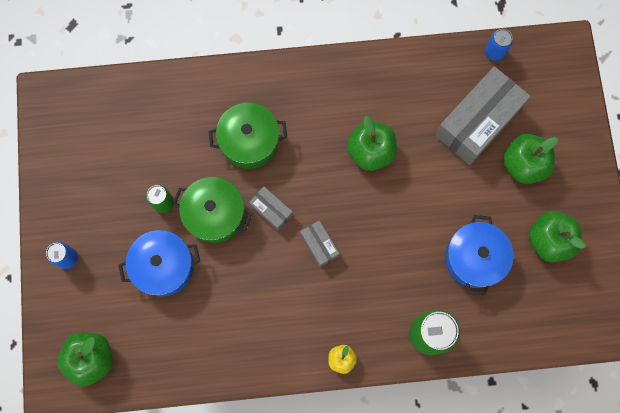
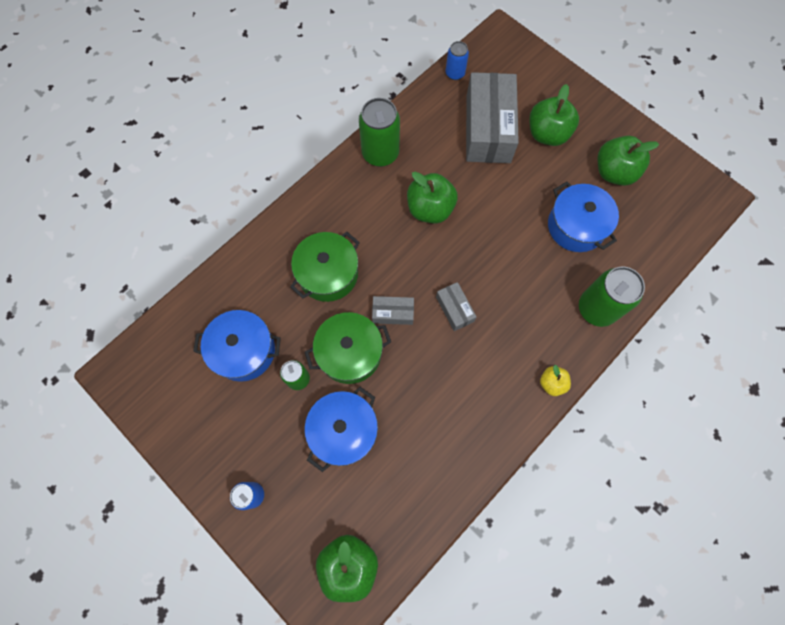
camera: 40 degrees left, 5 degrees down
grey box [300,220,339,267] -> grey box turned 45 degrees clockwise [436,282,477,331]
none -> blue pot [193,310,281,382]
none -> green can [359,98,400,167]

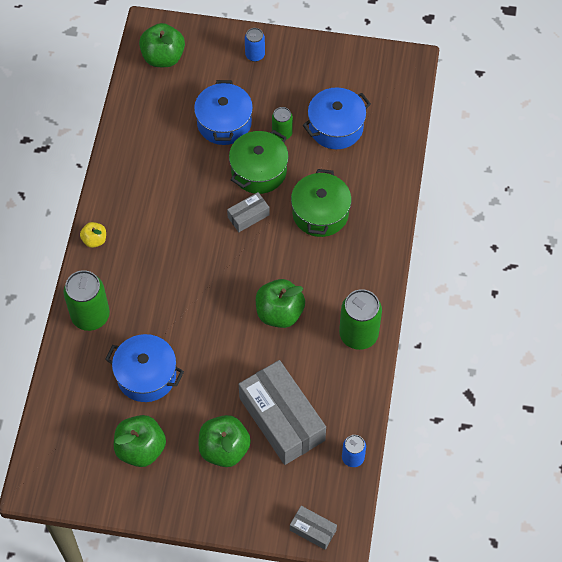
camera: 145 degrees right, 10 degrees down
grey box [436,282,477,331] -> grey box moved to [290,506,337,550]

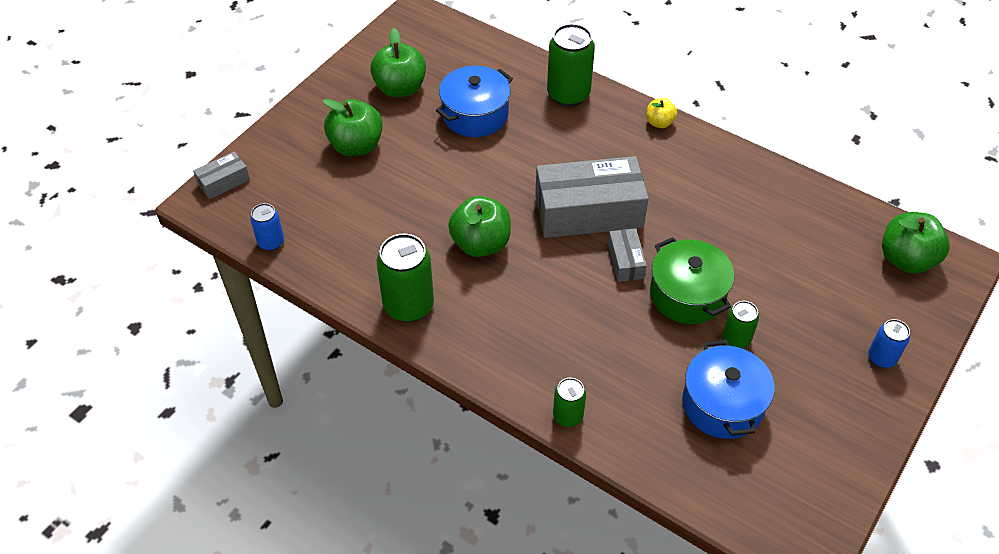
camera: 115 degrees right, 10 degrees down
blue pot [194,80,253,145] -> none
grey box [239,360,326,465] -> grey box moved to [535,156,649,238]
green pot [291,169,352,237] -> none
none -> green can [553,378,586,427]

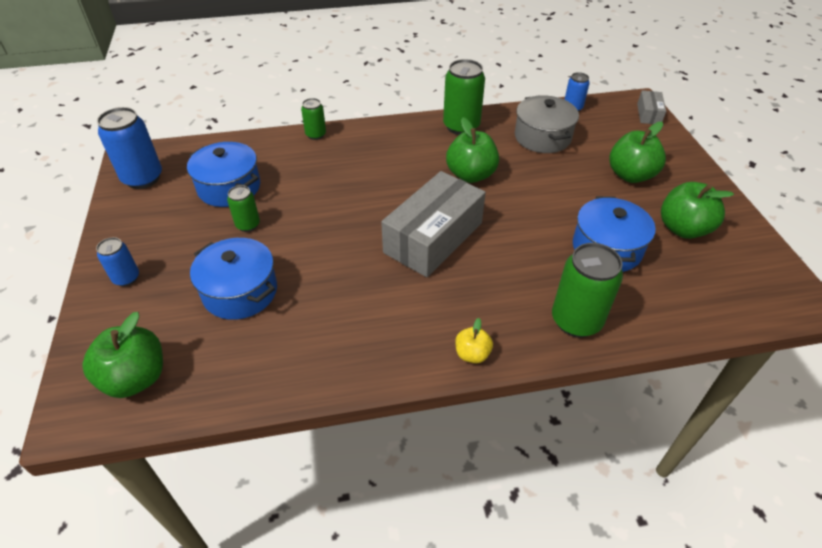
camera: 135 degrees right, 5 degrees down
grey box [608,228,647,282] -> none
green pot [650,237,734,324] -> none
none -> blue can [97,107,162,189]
none -> blue pot [190,238,277,320]
none -> grey pot [515,95,579,153]

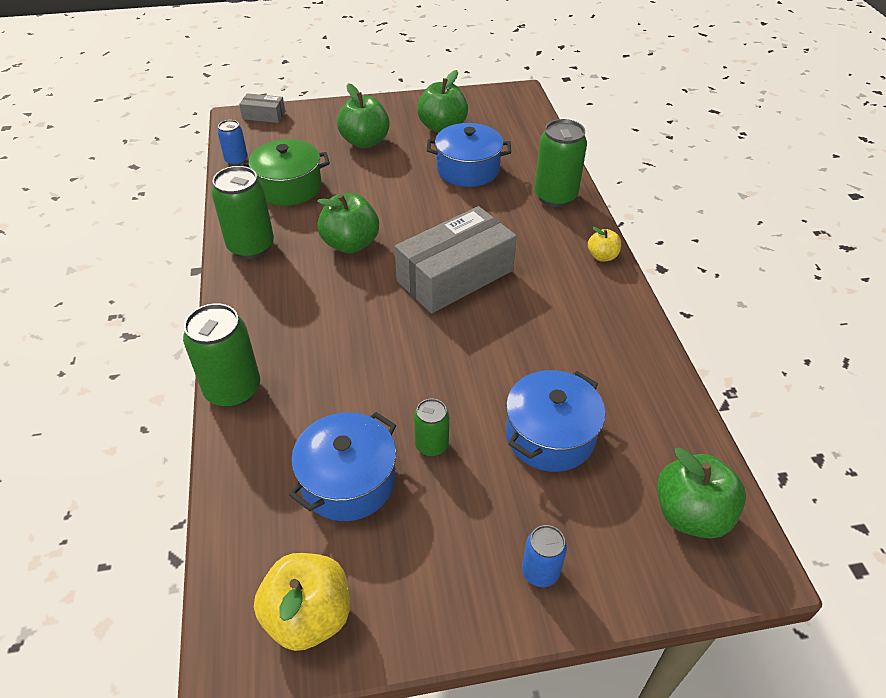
camera: 90 degrees left, 0 degrees up
blue can [97,107,162,189] -> yellow apple [254,553,350,651]
green can [301,98,326,140] -> green can [183,303,260,408], size x1.80
grey box [381,171,486,277] -> grey box turned 75 degrees counterclockwise [395,206,517,314]
grey pot [515,95,579,153] -> green pot [241,139,330,206]

